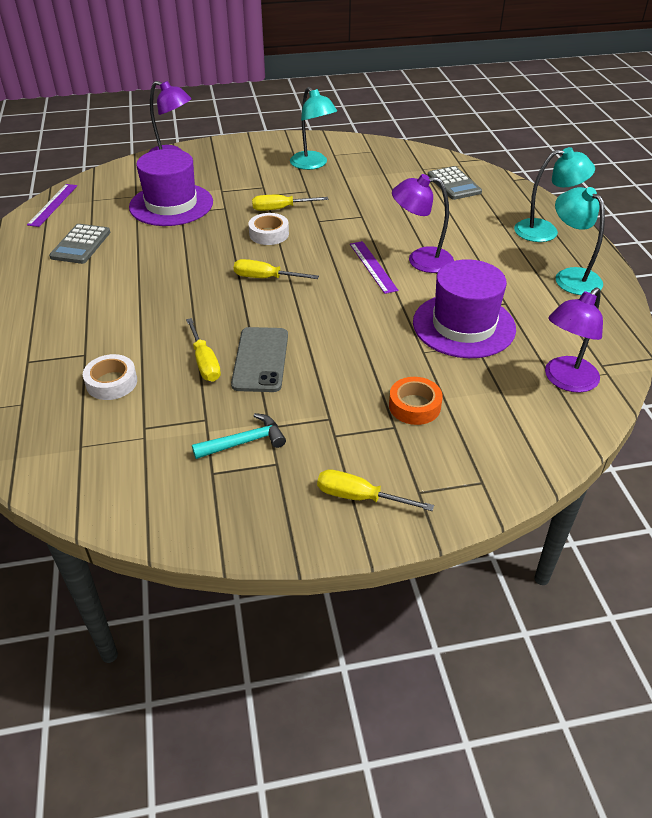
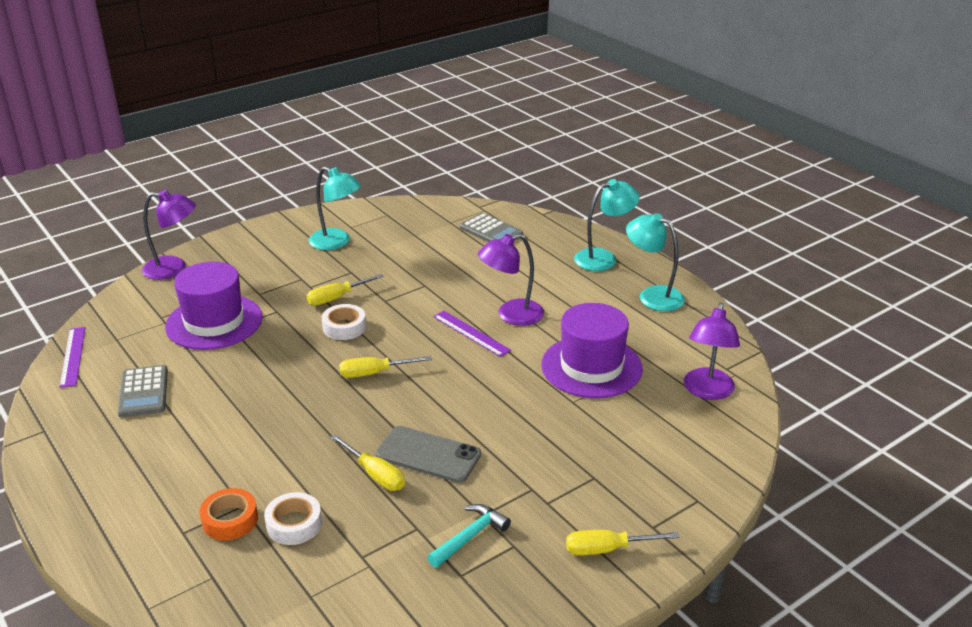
camera: 25 degrees left, 10 degrees down
grey phone [231,327,288,392] -> grey phone turned 45 degrees counterclockwise [376,426,481,483]
orange tape [389,377,443,425] -> orange tape moved to [200,488,258,541]

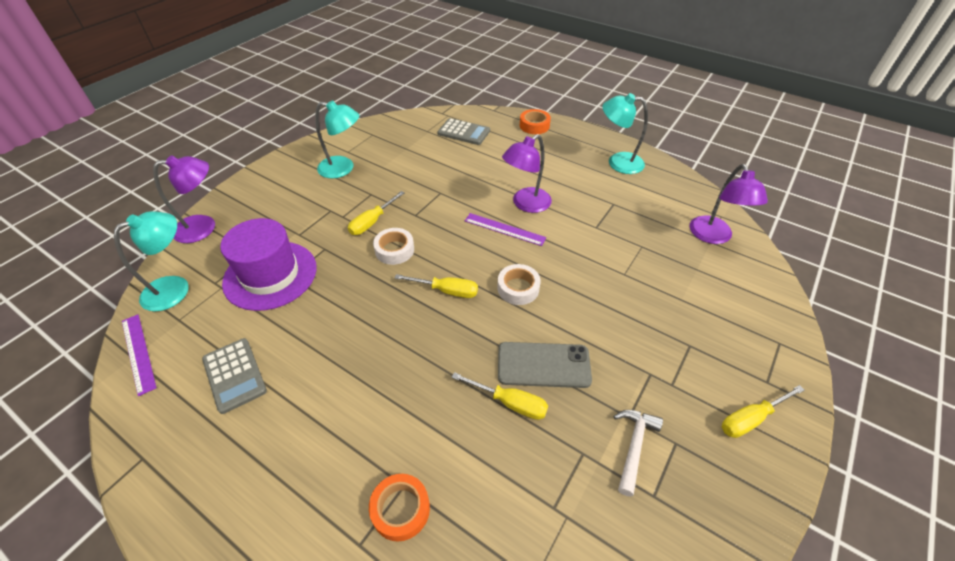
camera: 20 degrees left, 15 degrees up
white tape [264,492,322,545] -> white tape moved to [497,264,541,305]
yellow screwdriver [339,356,432,378] -> yellow screwdriver turned 135 degrees counterclockwise [395,274,478,298]
turquoise hammer [427,504,511,568] -> white hammer [614,410,663,497]
purple hat [541,303,643,398] -> none
turquoise lamp [574,179,640,271] -> turquoise lamp moved to [114,211,189,311]
none -> orange tape [520,109,551,134]

